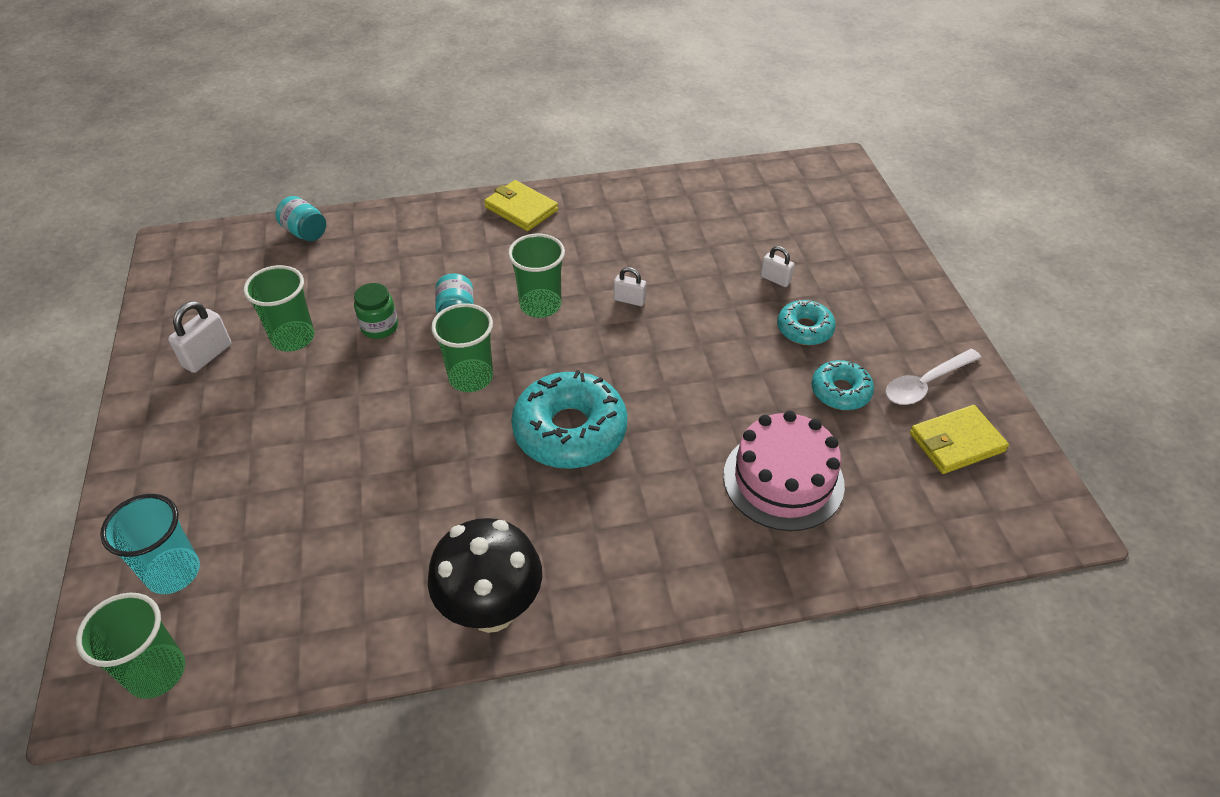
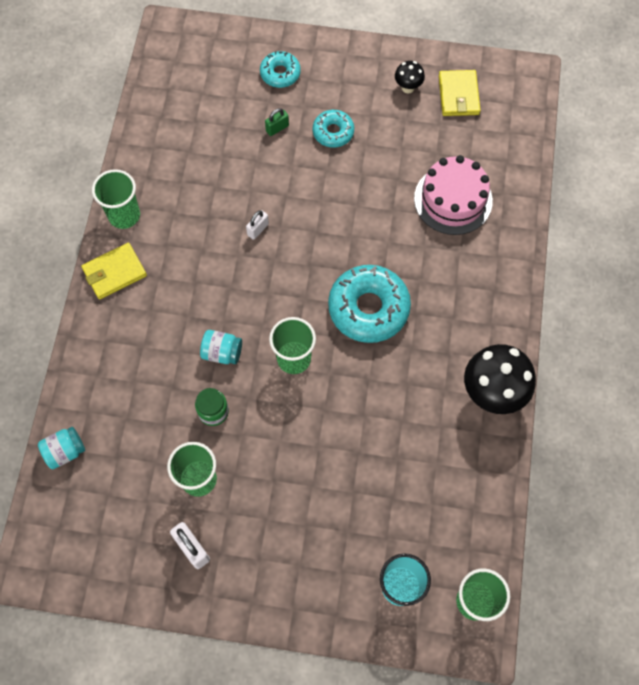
camera: 70 degrees left, 20 degrees up
green cup [508,234,565,318] -> green cup moved to [92,169,140,229]
white padlock [760,246,795,287] -> green padlock [265,108,289,136]
turquoise donut [811,360,874,410] -> turquoise donut moved to [260,51,301,88]
white spoon [886,349,981,405] -> black mushroom [395,61,425,94]

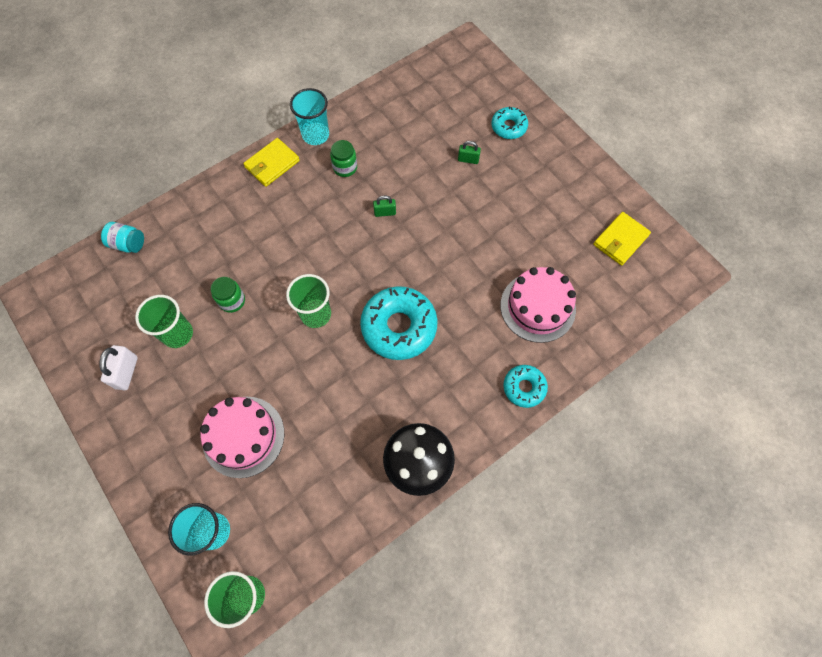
camera: 45 degrees right, 0 degrees up
yellow wallet [81,243,147,300] -> yellow wallet turned 60 degrees counterclockwise [243,138,300,187]
green cup [92,169,140,229] -> turquoise cup [290,88,329,145]
turquoise jar [200,330,242,364] -> none
white padlock [246,210,269,240] -> green padlock [373,196,396,217]
turquoise donut [313,110,354,148] -> turquoise donut moved to [503,365,548,408]
black mushroom [395,61,425,94] -> none
none -> pink cake [200,397,284,478]
none -> green jar [330,140,357,177]

